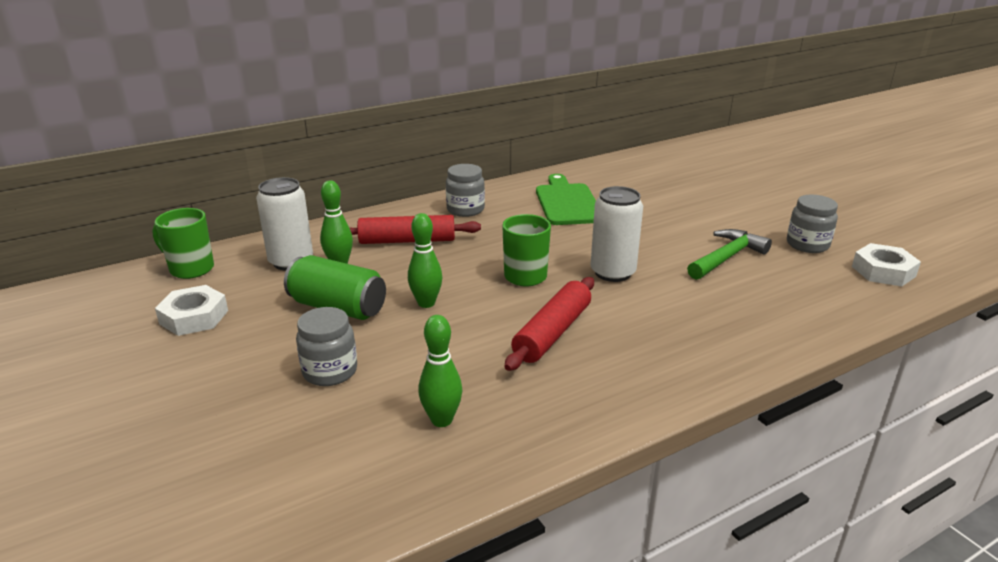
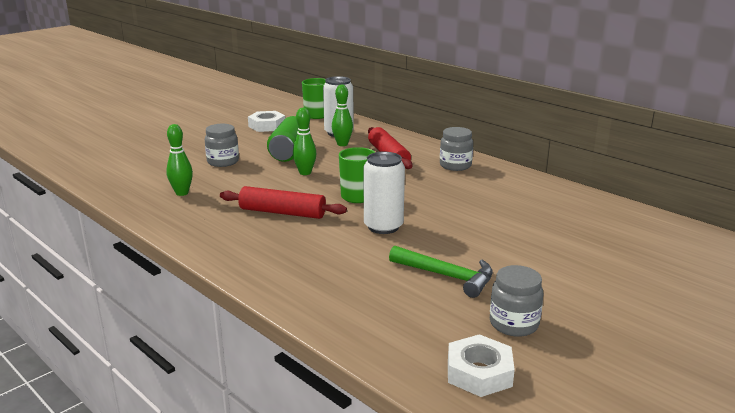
camera: 75 degrees right, 5 degrees down
green cutting board [536,174,596,225] -> none

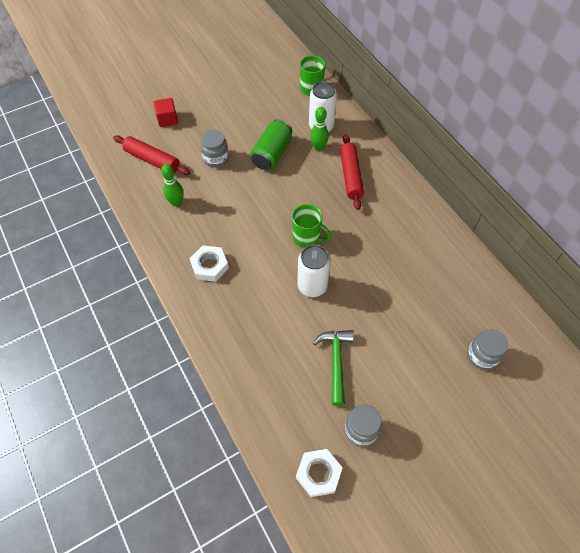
camera: 15 degrees right, 35 degrees up
red rolling pin [220,186,347,219] -> red rolling pin moved to [113,135,190,175]
white nut [248,111,285,132] -> white nut moved to [189,245,229,282]
green bowling pin [293,108,317,175] -> none
green hammer [389,245,493,298] -> green hammer turned 135 degrees counterclockwise [313,330,354,406]
grey jar [440,127,473,171] -> grey jar moved to [467,329,508,370]
none -> red cube [154,98,178,127]

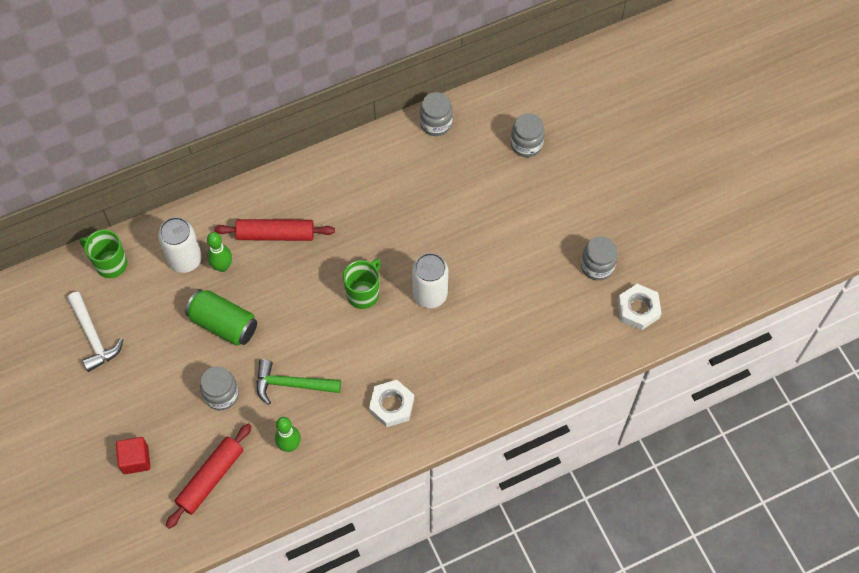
camera: 85 degrees left, 5 degrees up
green hammer [313,330,354,406] -> green hammer moved to [256,359,341,405]
none -> white hammer [67,292,124,372]
none -> grey jar [420,92,453,136]

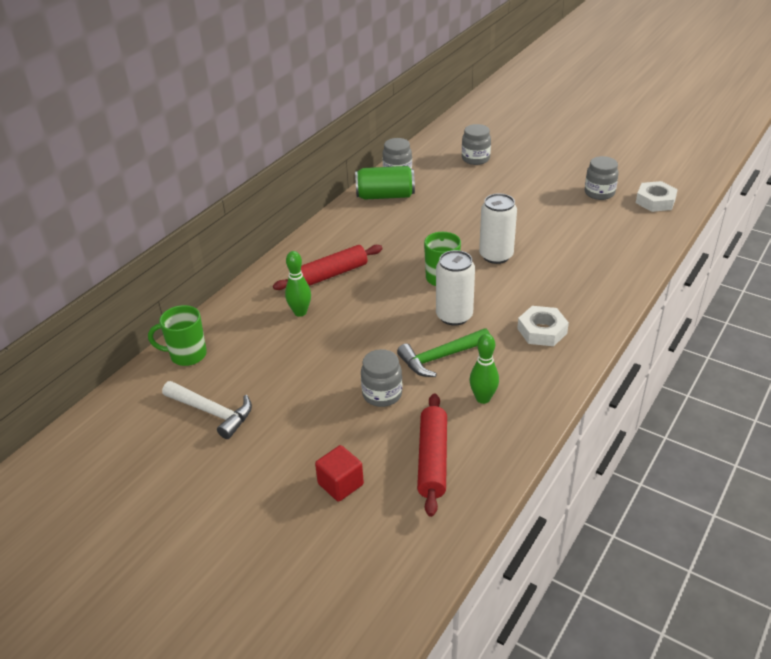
camera: 30 degrees left, 25 degrees down
white can [158,217,202,273] -> white can moved to [436,250,475,326]
green can [185,289,257,346] -> green can moved to [355,166,415,200]

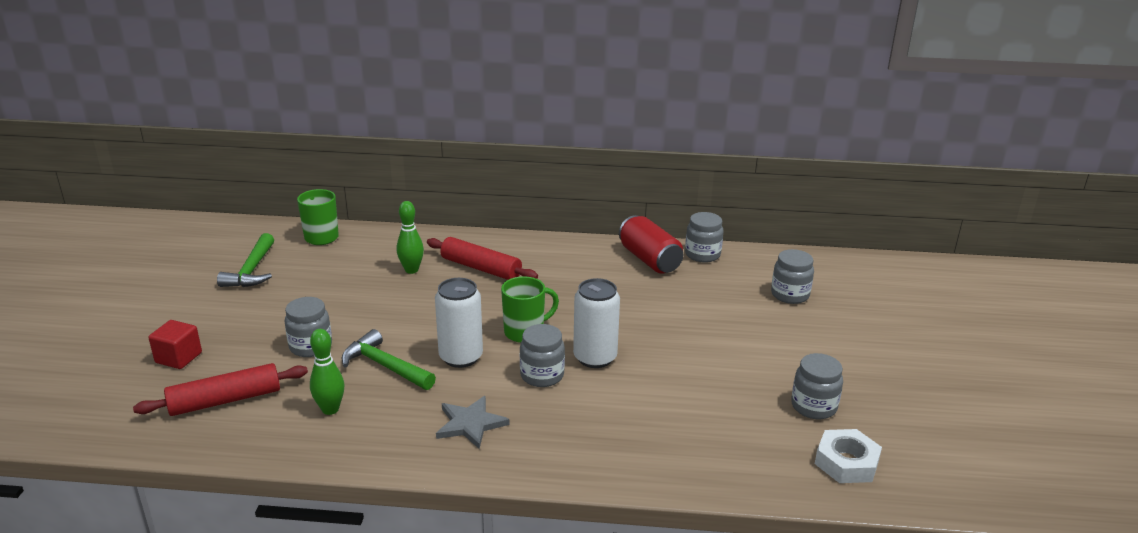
camera: 60 degrees right, 10 degrees down
white hammer [162,381,252,439] -> green hammer [217,233,274,287]
green can [355,166,415,200] -> red can [619,215,683,274]
white nut [517,306,569,346] -> grey star [436,396,510,449]
none -> grey jar [520,324,565,387]

